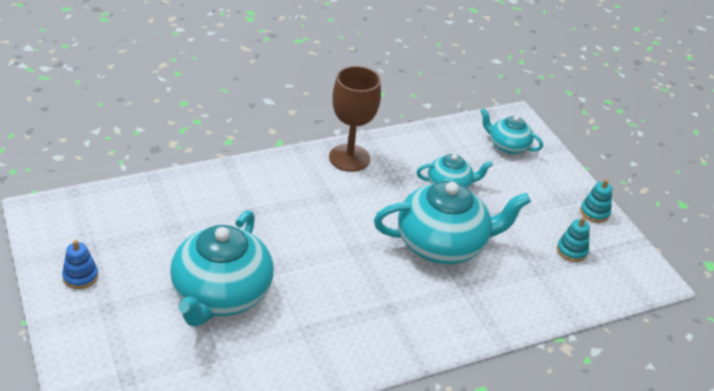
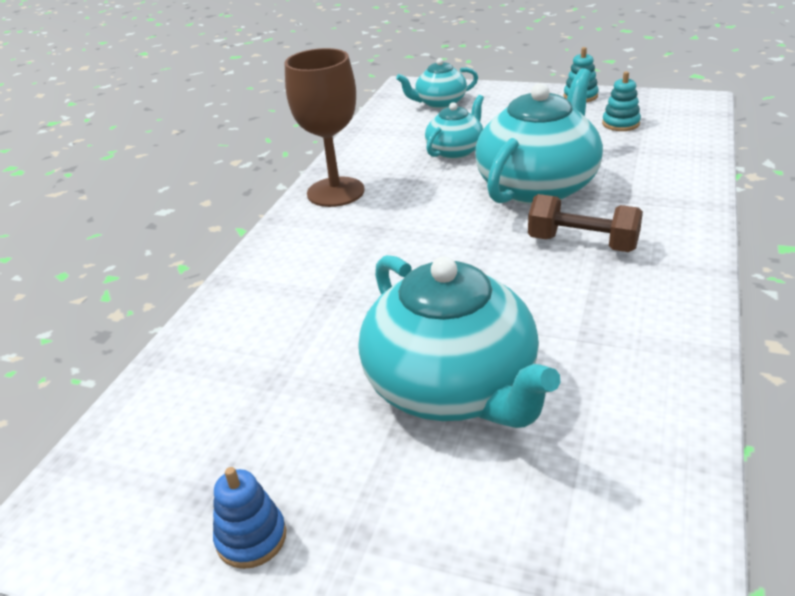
camera: 40 degrees left, 5 degrees down
none -> brown dumbbell [528,194,643,252]

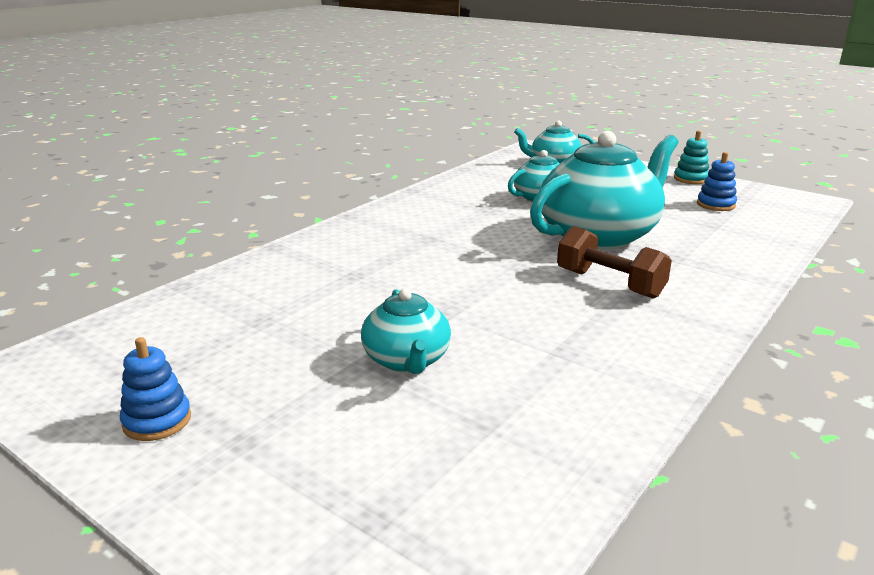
camera: 15 degrees right, 10 degrees down
brown goblet [284,48,365,207] -> none
turquoise teapot [359,255,560,428] -> turquoise teapot [361,288,451,374], size x0.53
turquoise stacking toy [602,71,641,131] -> blue stacking toy [697,152,737,211]

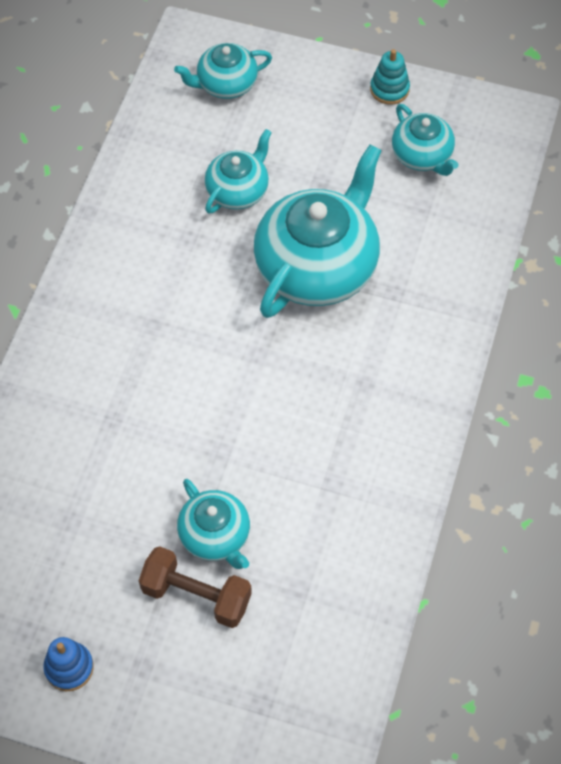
camera: 20 degrees left, 35 degrees up
brown dumbbell [557,226,672,299] -> brown dumbbell moved to [139,546,252,628]
blue stacking toy [697,152,737,211] -> turquoise teapot [392,104,458,176]

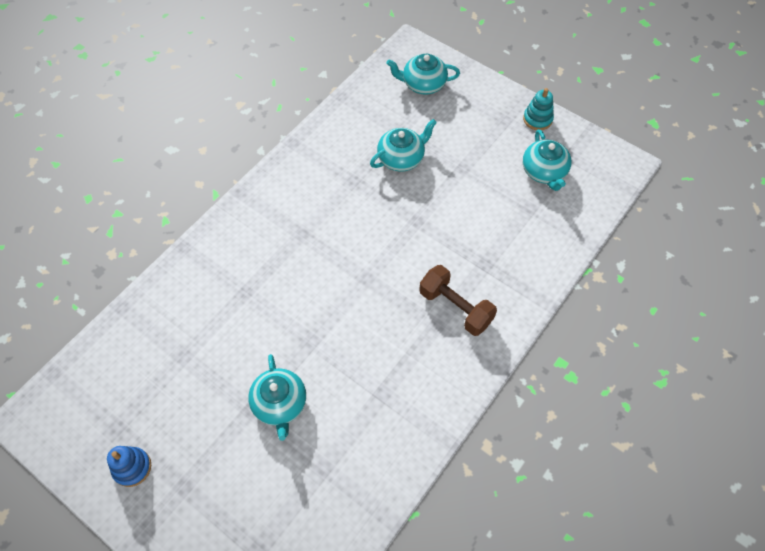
camera: 20 degrees right, 0 degrees up
brown dumbbell [139,546,252,628] -> brown dumbbell moved to [419,265,497,336]
turquoise teapot [254,144,382,318] -> none

